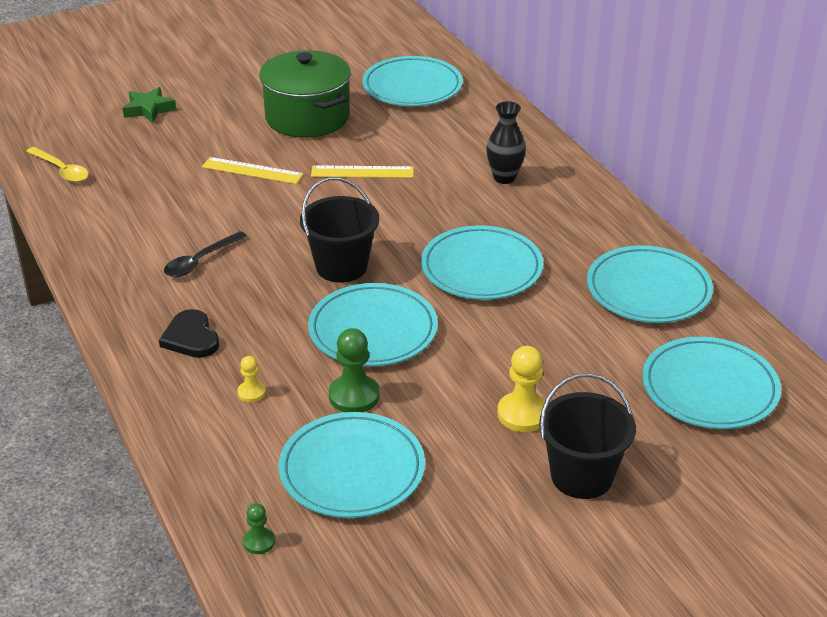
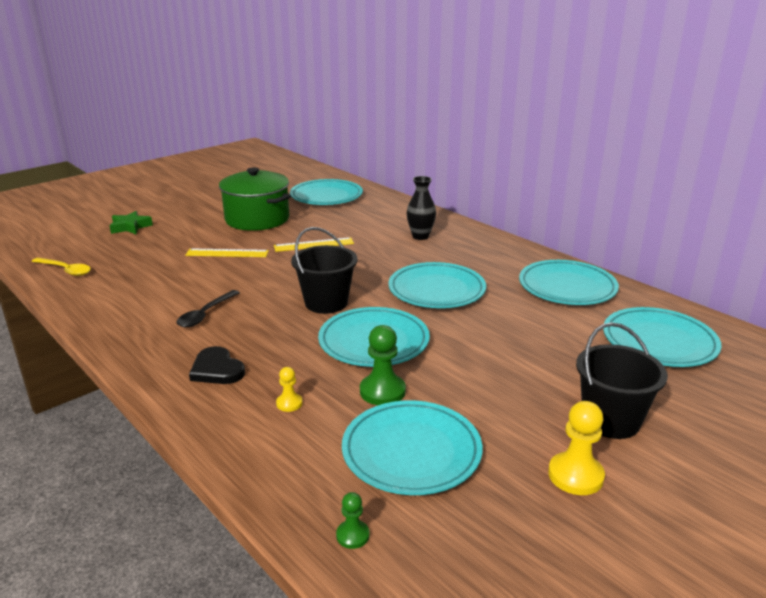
camera: 15 degrees left, 10 degrees down
yellow pawn [498,346,546,432] -> yellow pawn moved to [548,401,605,495]

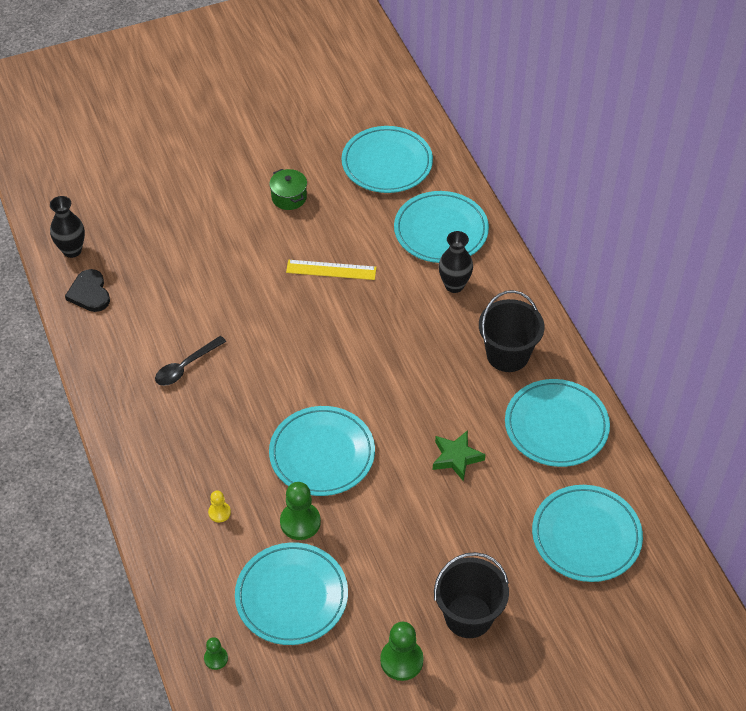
camera: 20 degrees right, 25 degrees up
yellow spoon [32,258,91,276] -> black vase [50,196,85,258]
green star [109,211,153,234] -> green star moved to [433,430,485,482]
yellow ruler [185,248,269,257] -> none
black heart [189,346,245,384] -> black heart moved to [65,269,110,312]
green pot [219,168,291,231] -> green pot [269,169,307,210], size x0.47
black bucket [291,227,358,314] -> black bucket moved to [479,290,544,372]
turquoise plate [388,262,486,308] -> turquoise plate moved to [394,191,489,263]
yellow pawn [548,401,605,495] -> green pawn [380,622,424,681]

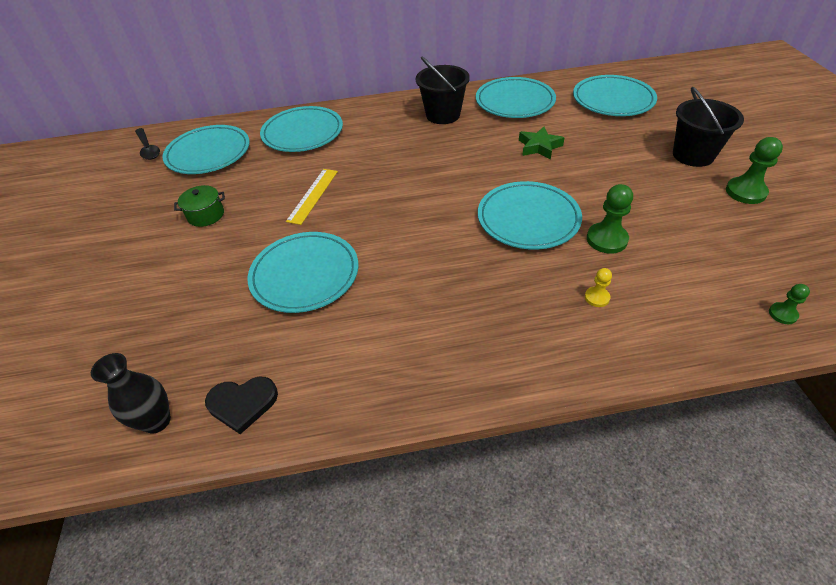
camera: 75 degrees left, 5 degrees down
black spoon [155,336,226,386] -> black spoon moved to [135,128,160,160]
turquoise plate [235,542,348,645] -> turquoise plate moved to [247,232,358,313]
black vase [439,231,473,293] -> none

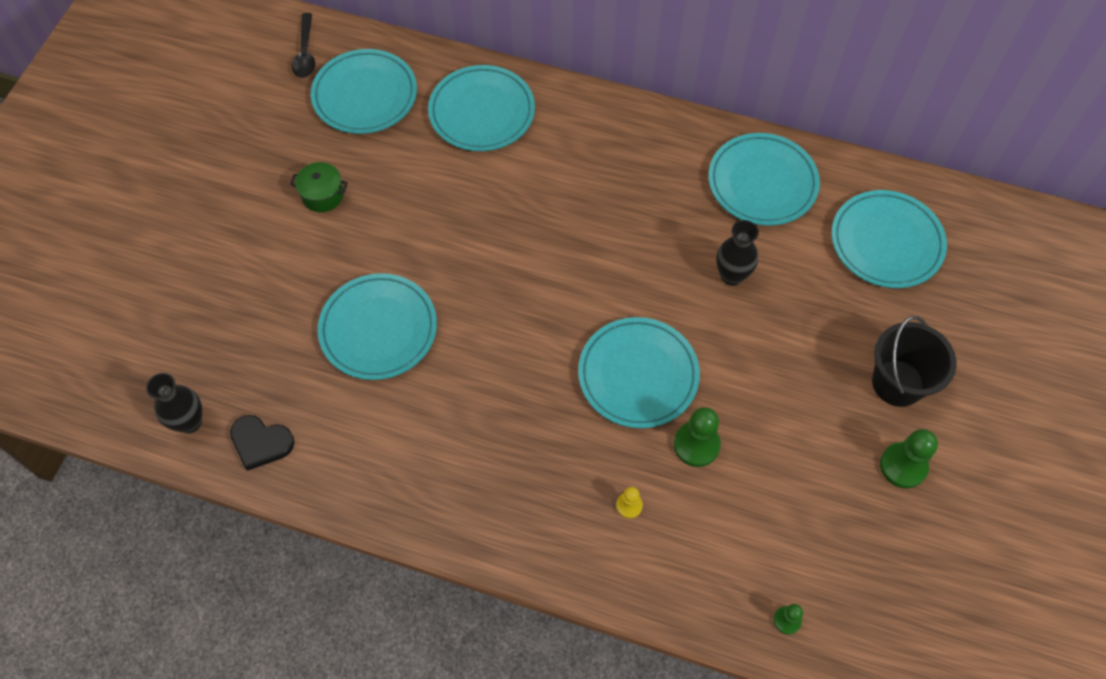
camera: 25 degrees right, 15 degrees up
yellow ruler [286,169,338,225] -> none
black bucket [416,56,470,124] -> none
green star [519,127,564,160] -> black vase [716,220,759,286]

